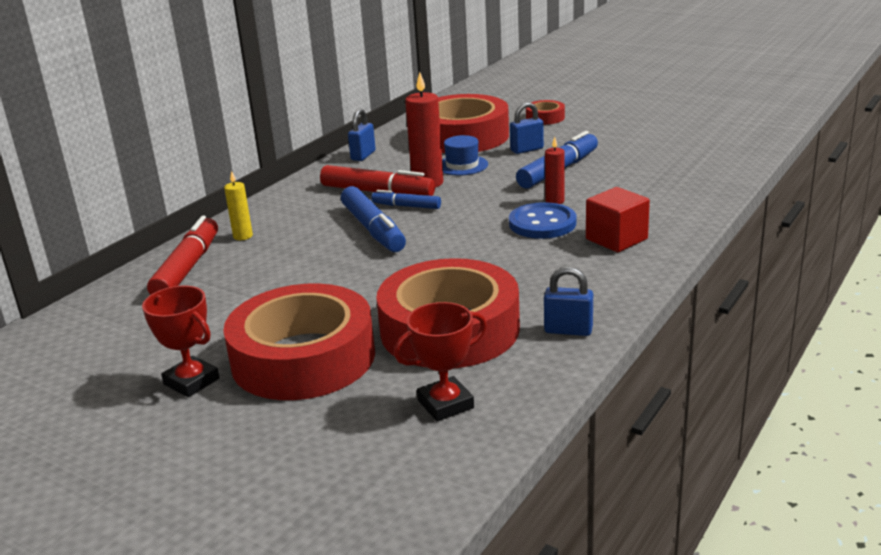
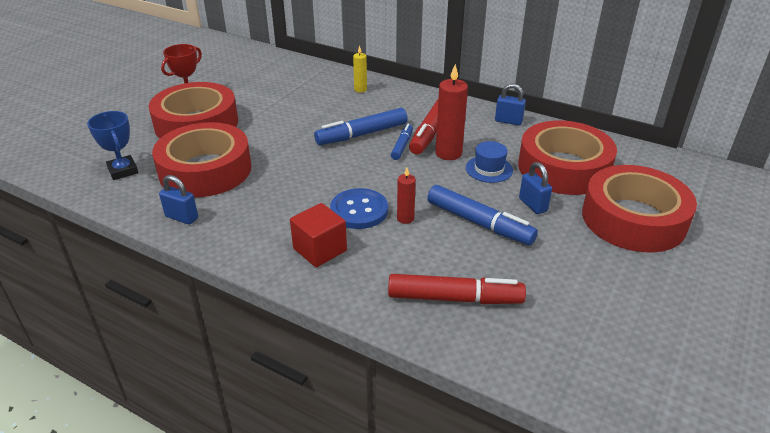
camera: 85 degrees right, 10 degrees up
red marker [147,216,218,295] -> red marker moved to [388,274,526,304]
red trophy [394,302,487,421] -> blue trophy [87,111,138,180]
red tape [526,100,565,125] -> red tape [582,165,697,253], size x2.31
blue padlock [544,266,593,336] -> blue padlock turned 75 degrees counterclockwise [159,175,198,225]

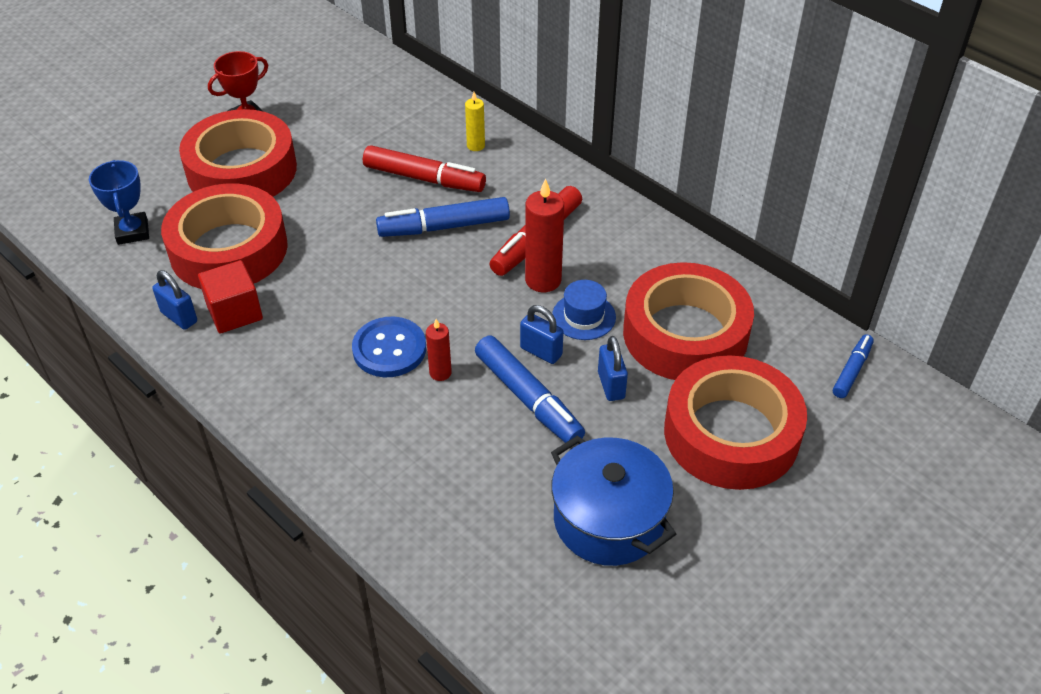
camera: 15 degrees right, 10 degrees up
red cube [290,203,347,267] -> red cube moved to [198,260,263,334]
red marker [388,274,526,304] -> red marker moved to [363,145,486,192]
blue marker [391,124,413,160] -> blue marker moved to [833,334,874,398]
blue padlock [495,84,526,125] -> blue padlock moved to [520,305,563,364]
none -> blue pot [551,435,676,566]

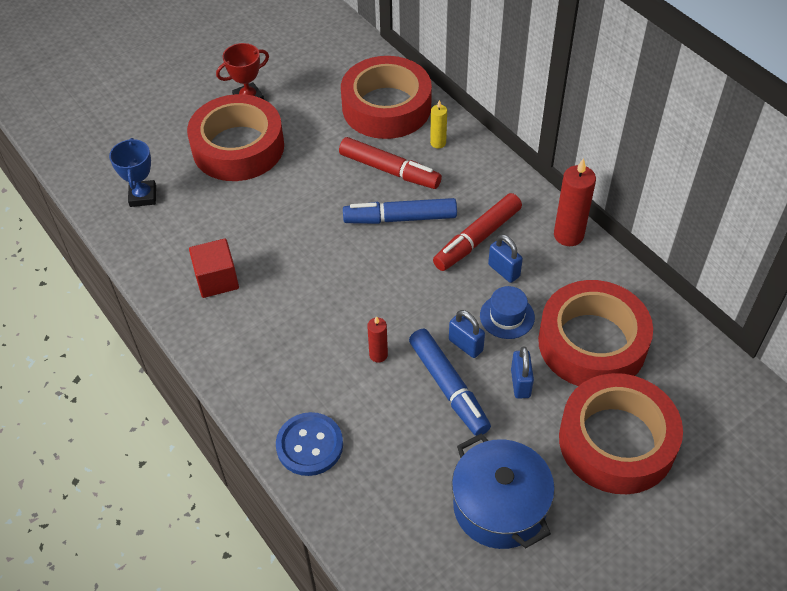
camera: 10 degrees right, 5 degrees up
blue padlock [152,270,197,330] -> blue padlock moved to [488,234,523,283]
red tape [161,183,288,289] -> red tape moved to [341,56,432,139]
blue button [352,317,426,377] -> blue button moved to [276,412,343,476]
red candle [525,178,564,292] -> red candle moved to [554,158,596,246]
blue marker [833,334,874,398] -> none

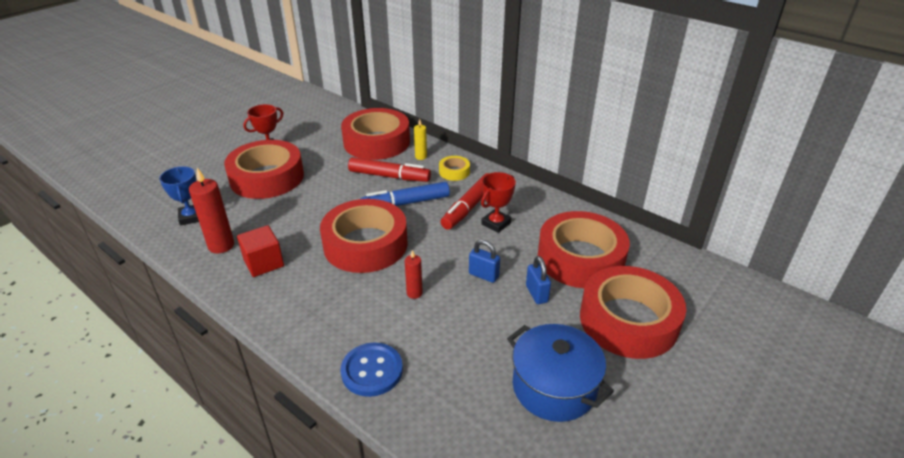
camera: 15 degrees left, 15 degrees down
blue marker [409,329,491,436] -> none
blue hat [480,286,535,339] -> none
blue padlock [488,234,523,283] -> red trophy [481,172,516,233]
red candle [554,158,596,246] -> red candle moved to [189,168,234,253]
none -> red tape [320,199,408,273]
none -> yellow tape [439,156,470,181]

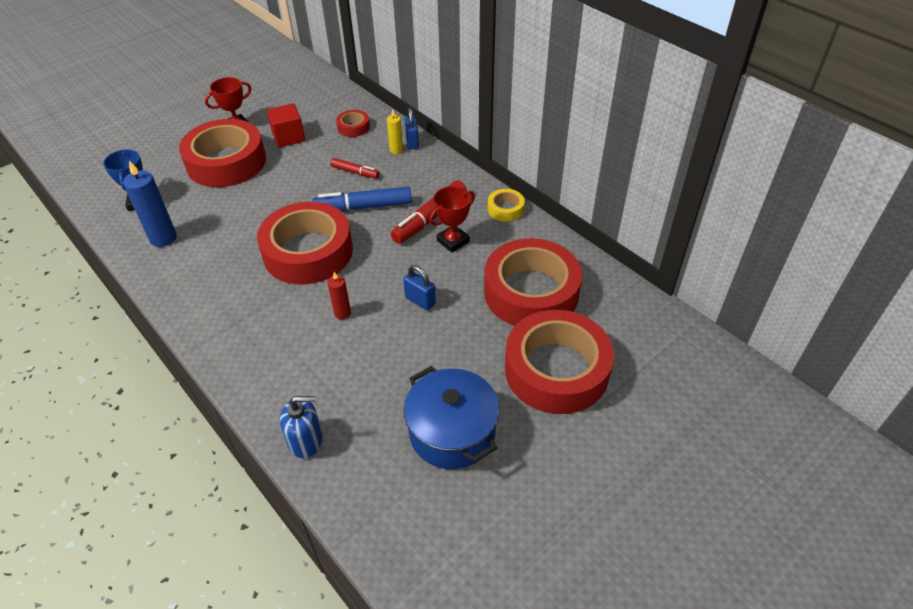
camera: 10 degrees right, 10 degrees up
red candle [189,168,234,253] -> blue candle [123,160,177,247]
red cube [237,225,284,277] -> red cube moved to [267,103,305,147]
red tape [341,108,410,160] -> red tape [336,110,370,137], size x0.43
blue button [341,343,403,397] -> none
red marker [348,157,431,182] -> red marker [330,158,380,178], size x0.57
yellow tape [439,156,470,181] -> yellow tape moved to [488,189,525,222]
blue padlock [526,256,551,304] -> blue padlock moved to [405,107,419,150]
none -> blue soap dispenser [280,396,323,458]

